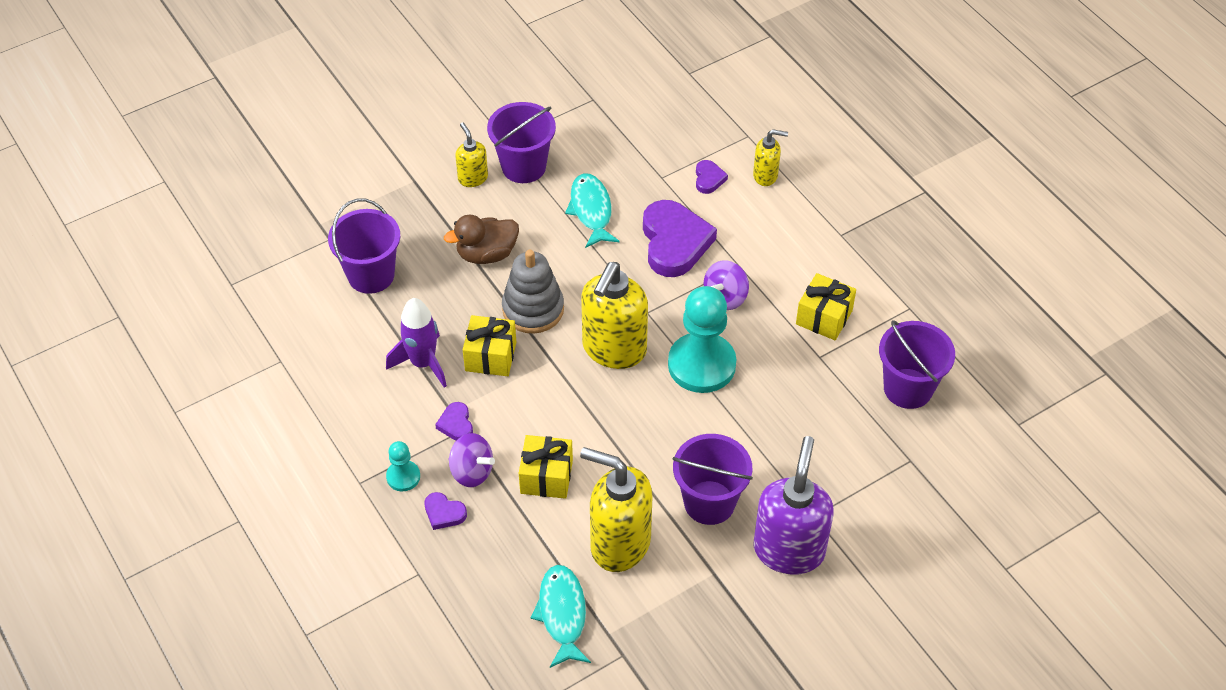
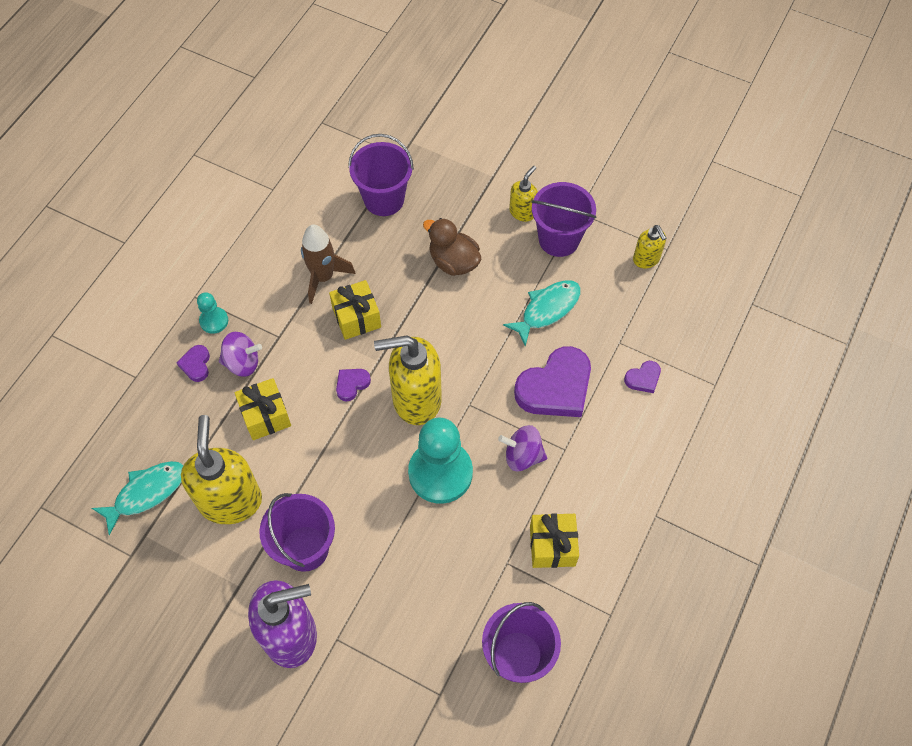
camera: 60 degrees right, 10 degrees up
purple rocket [386,298,447,388] -> brown rocket [301,224,356,304]
purple heart [435,402,473,441] -> purple heart moved to [336,369,371,402]
purple spinning top [449,433,495,487] -> purple spinning top turned 90 degrees counterclockwise [219,332,262,377]
grey stacking toy [502,250,564,334] -> none
yellow soap dispenser [753,129,788,186] -> yellow soap dispenser moved to [633,225,667,268]

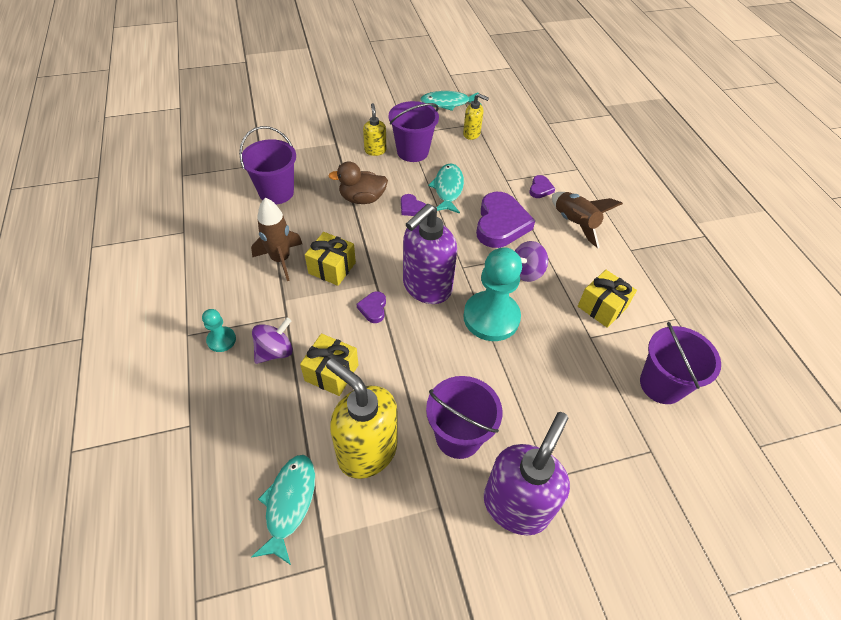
camera: 45 degrees left, 10 degrees down
purple heart [176,345,210,382] -> purple heart moved to [401,194,426,216]
yellow soap dispenser [374,335,442,425] -> purple soap dispenser [403,204,457,304]
none -> turquoise fish [420,91,482,111]
none -> brown rocket [552,192,623,248]

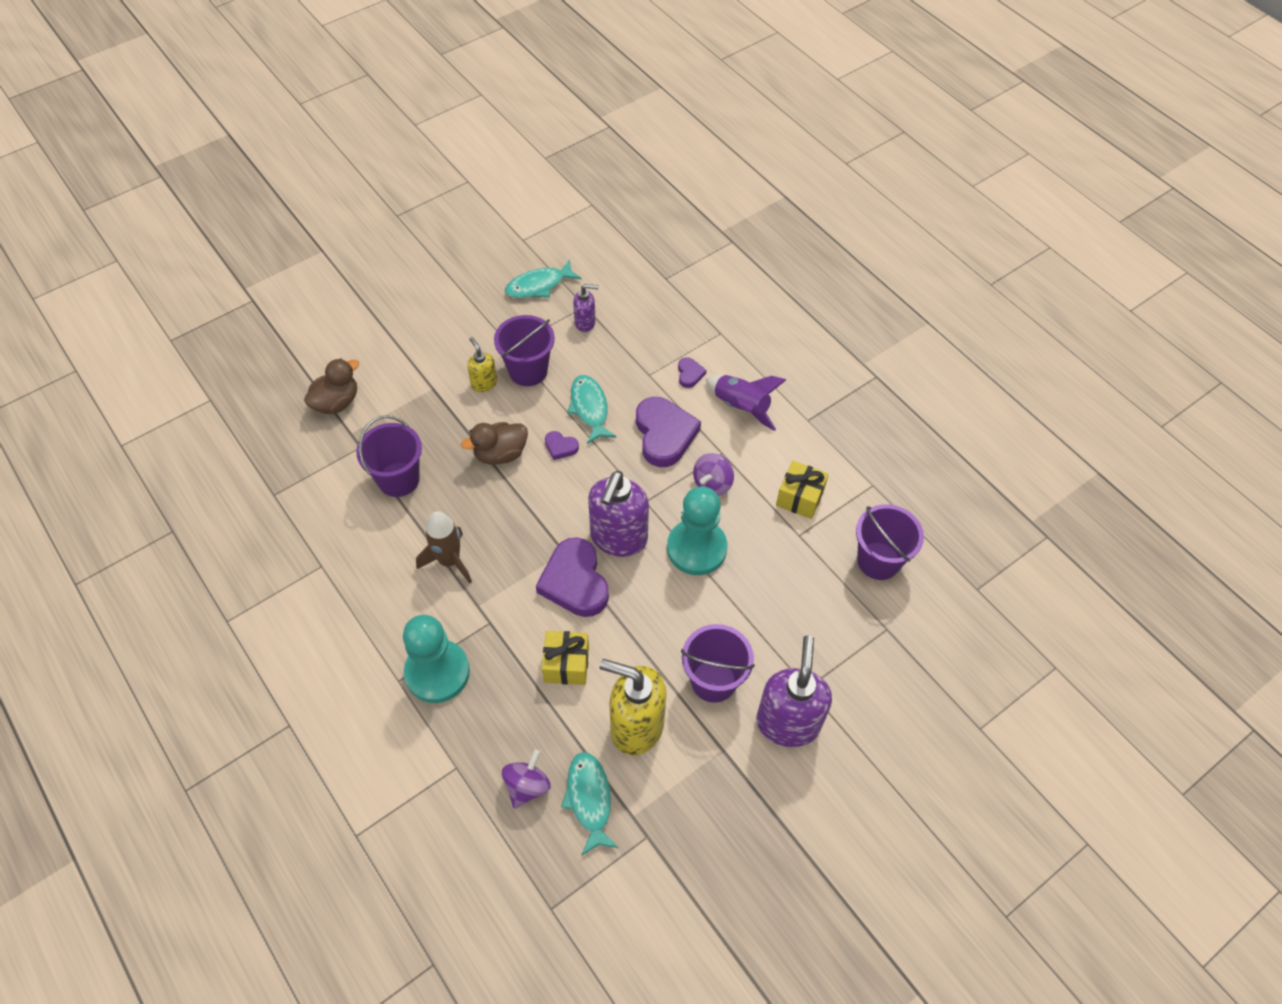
camera: 20 degrees left, 5 degrees up
turquoise pawn [202,309,236,352] -> turquoise pawn [403,615,470,703], size x2.11
purple spinning top [252,318,293,364] -> purple spinning top moved to [502,749,551,809]
yellow gift [305,232,356,286] -> none
purple heart [356,291,386,323] -> purple heart [536,537,609,617], size x2.18
yellow soap dispenser [463,93,489,140] -> purple soap dispenser [573,284,599,332]
brown rocket [552,192,623,248] -> purple rocket [706,375,786,431]
none -> brown duck [304,358,359,414]

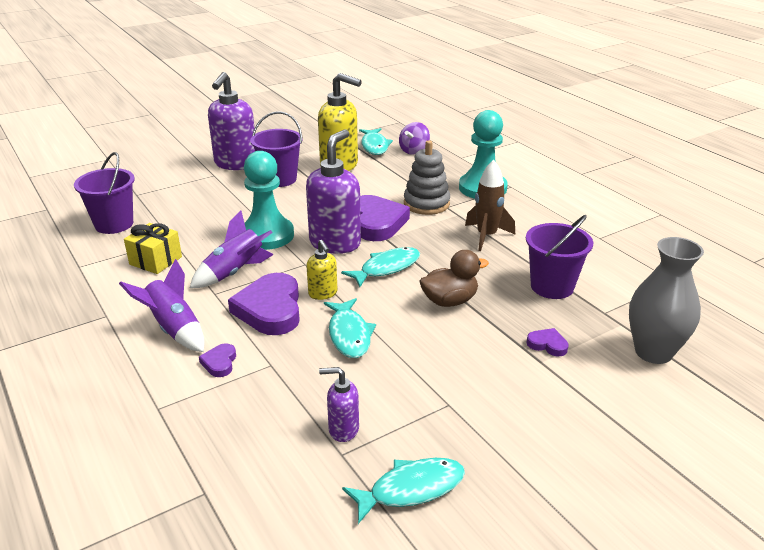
camera: 175 degrees left, 25 degrees down
brown duck [304,358,359,414] -> grey vase [629,237,704,364]
yellow soap dispenser [467,337,497,392] -> yellow soap dispenser moved to [307,240,337,300]
purple bucket [494,315,555,386] -> none
yellow gift [542,631,589,685] -> none
purple heart [545,431,579,460] -> purple heart moved to [526,328,569,356]
purple spinning top [693,453,734,496] -> purple rocket [190,211,274,288]
none -> turquoise fish [341,247,420,287]
none -> grey stacking toy [404,140,450,215]

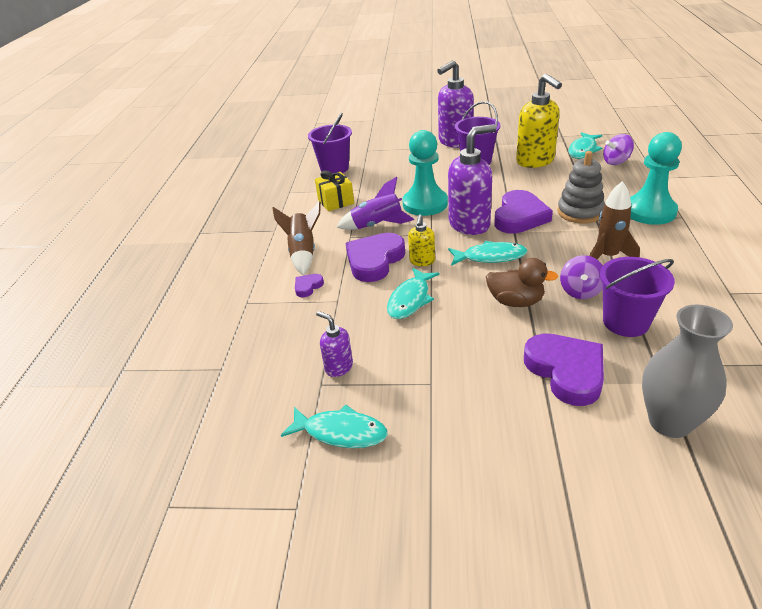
camera: 40 degrees right, 5 degrees up
purple rocket [119,259,205,352] -> brown rocket [272,201,321,275]
purple heart [526,328,569,356] -> purple heart [524,333,604,406], size x2.18
none -> purple spinning top [560,255,603,299]

